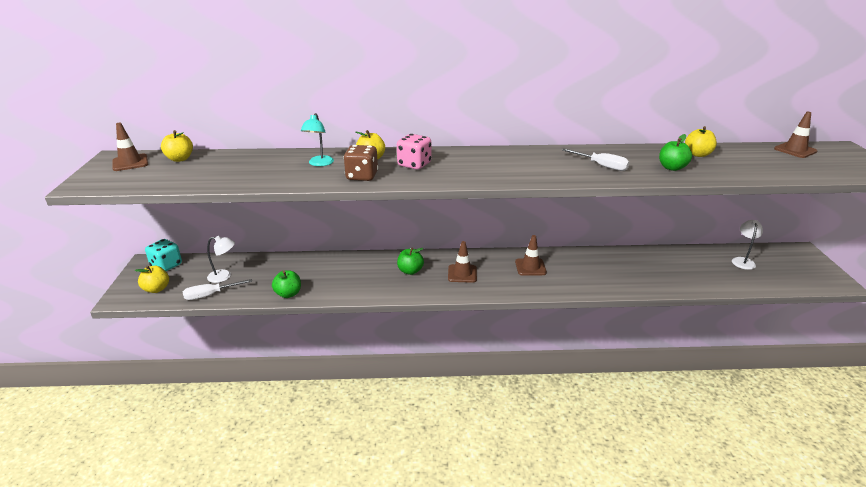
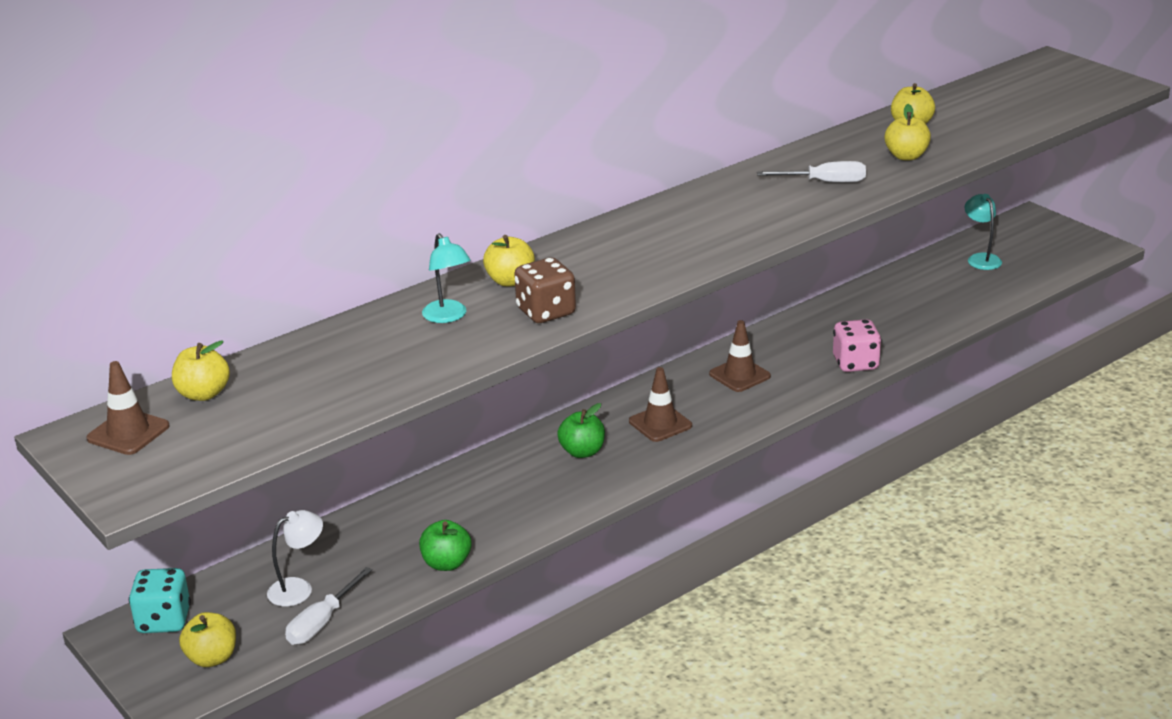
camera: 35 degrees left, 0 degrees up
pink dice [397,134,431,170] -> pink dice moved to [833,319,882,372]
green apple [659,134,692,171] -> yellow apple [885,104,931,160]
white lamp [732,220,763,270] -> turquoise lamp [965,194,1002,270]
brown traffic cone [774,112,817,158] -> none

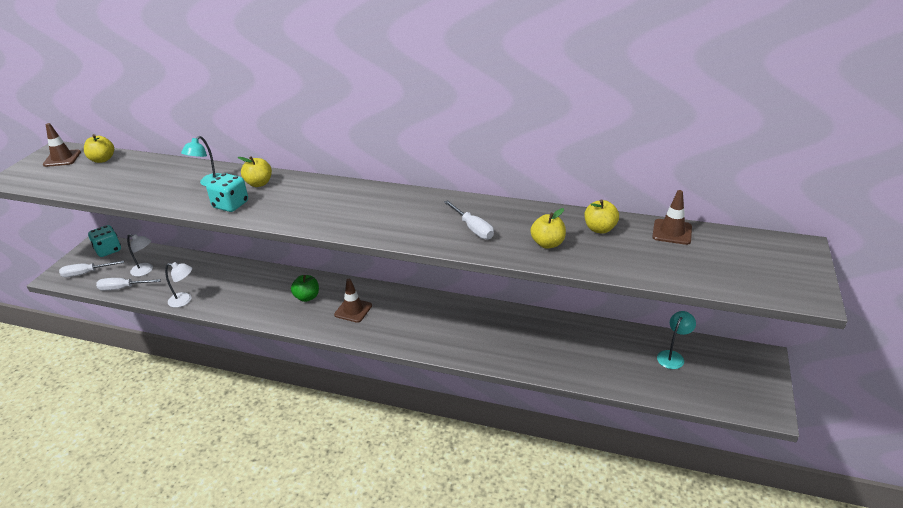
camera: 55 degrees right, 5 degrees up
yellow apple [179,612,236,667] -> white screwdriver [59,261,124,277]
green apple [419,520,472,571] -> white lamp [165,262,192,308]
brown dice [514,257,576,323] -> turquoise dice [206,173,248,212]
brown traffic cone [709,320,771,392] -> brown traffic cone moved to [652,190,692,245]
pink dice [833,319,882,372] -> none

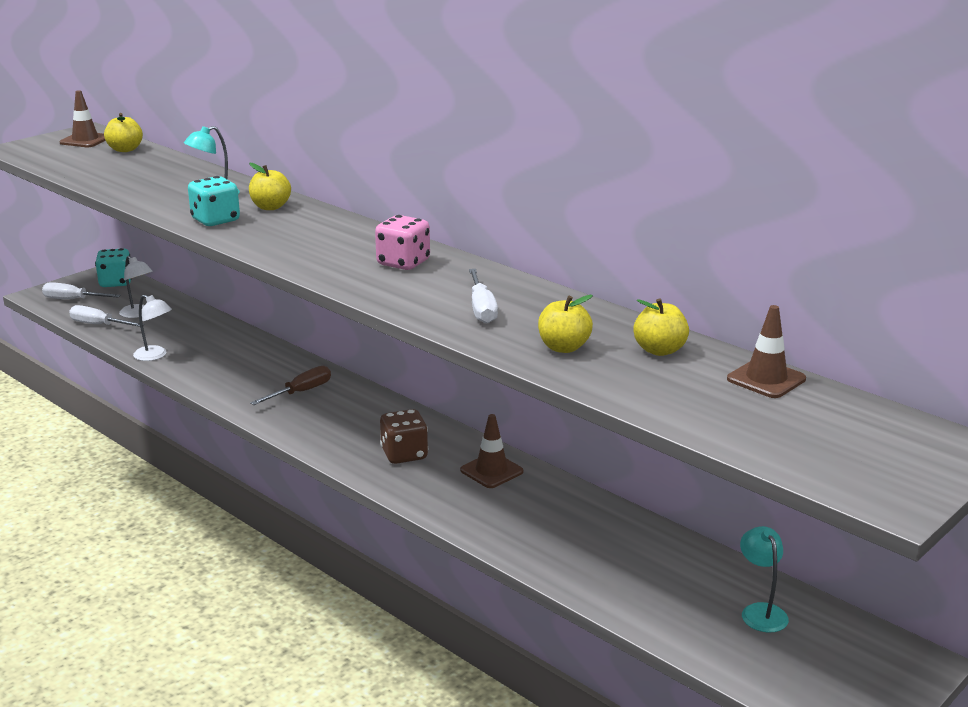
camera: 25 degrees right, 10 degrees down
green apple [291,275,319,302] -> brown screwdriver [250,366,331,405]
brown traffic cone [334,279,372,323] -> brown traffic cone moved to [460,414,523,488]
turquoise lamp [657,311,696,369] -> turquoise lamp turned 75 degrees counterclockwise [740,526,789,633]
none -> pink dice [375,215,430,270]
none -> brown dice [380,409,428,464]

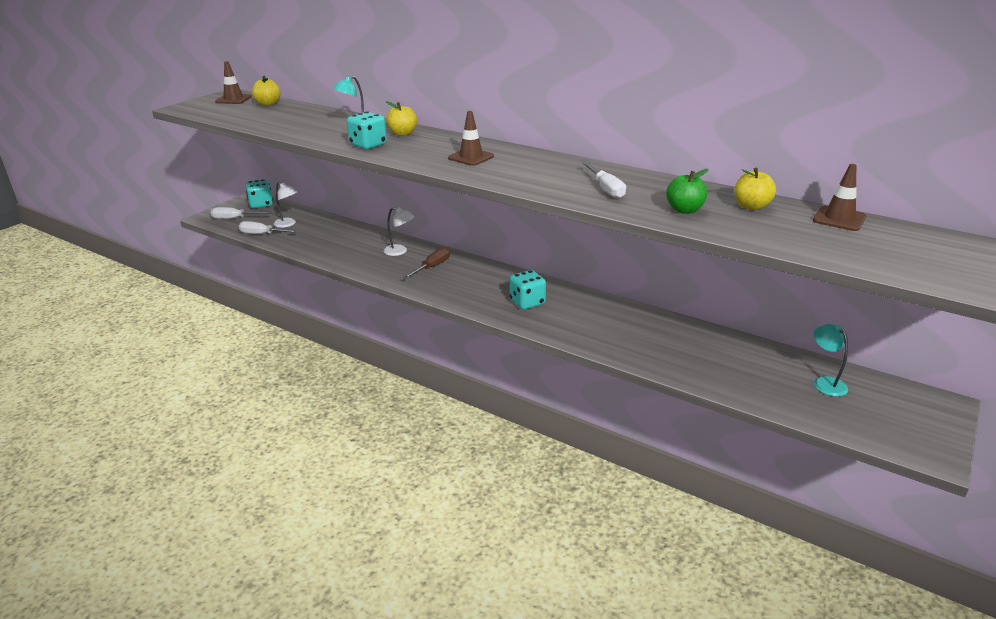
camera: 10 degrees left, 5 degrees up
white lamp [133,295,172,361] -> white lamp moved to [384,207,414,256]
pink dice [375,215,430,270] -> none
brown dice [380,409,428,464] -> turquoise dice [509,270,546,310]
brown traffic cone [460,414,523,488] -> brown traffic cone moved to [448,111,494,166]
yellow apple [538,295,593,353] -> green apple [666,169,708,214]

